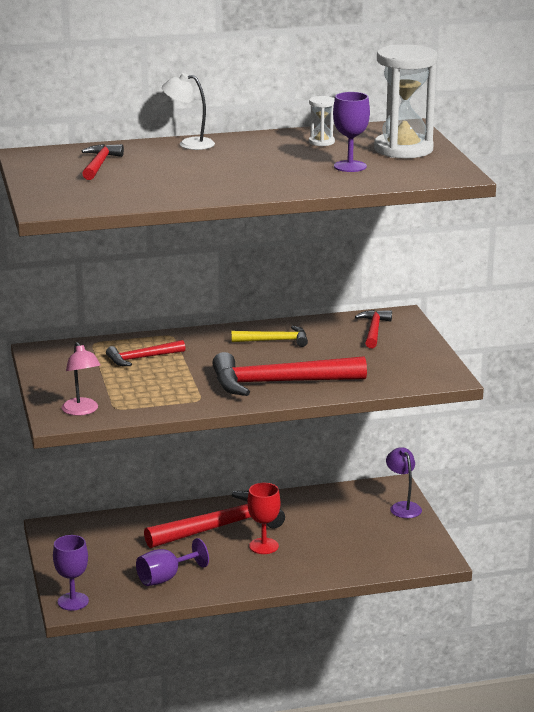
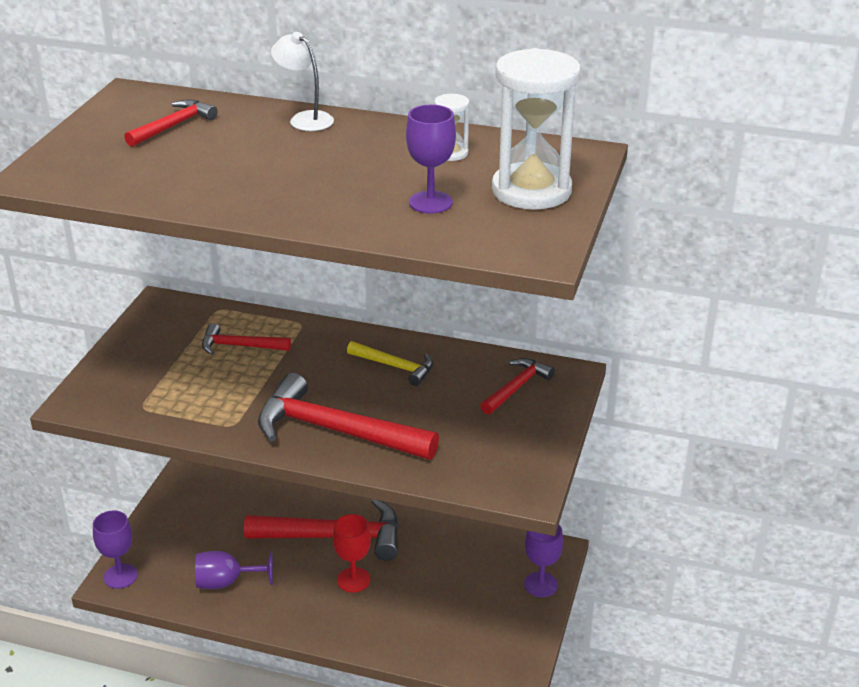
camera: 30 degrees right, 10 degrees up
pink lamp [62,342,101,416] -> none
purple lamp [386,447,422,518] -> purple goblet [524,525,563,597]

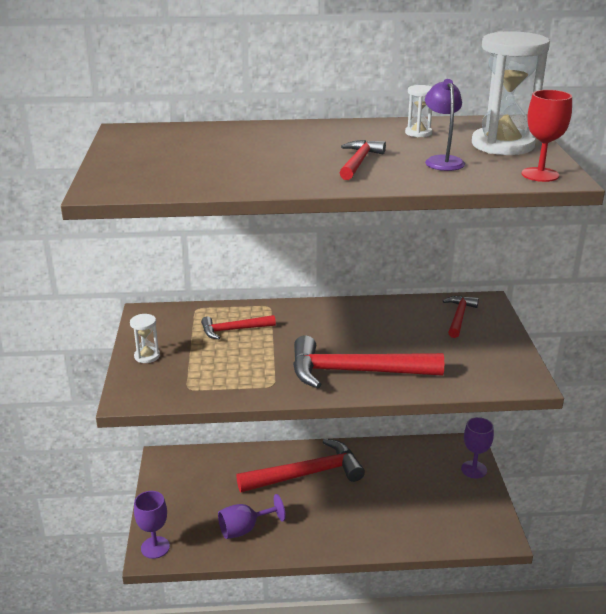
camera: 20 degrees left, 5 degrees down
red hammer [124,100,218,147] -> red hammer moved to [340,140,386,180]
white lamp [271,32,334,131] -> none
red goblet [333,514,371,593] -> red goblet moved to [522,90,572,182]
yellow hammer [347,341,433,386] -> none
purple goblet [406,105,456,214] -> purple lamp [425,79,465,171]
none -> white hourglass [130,314,160,363]

